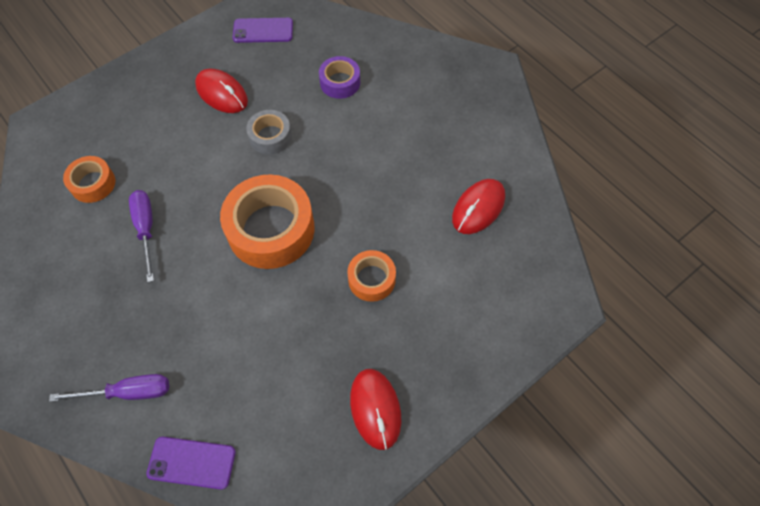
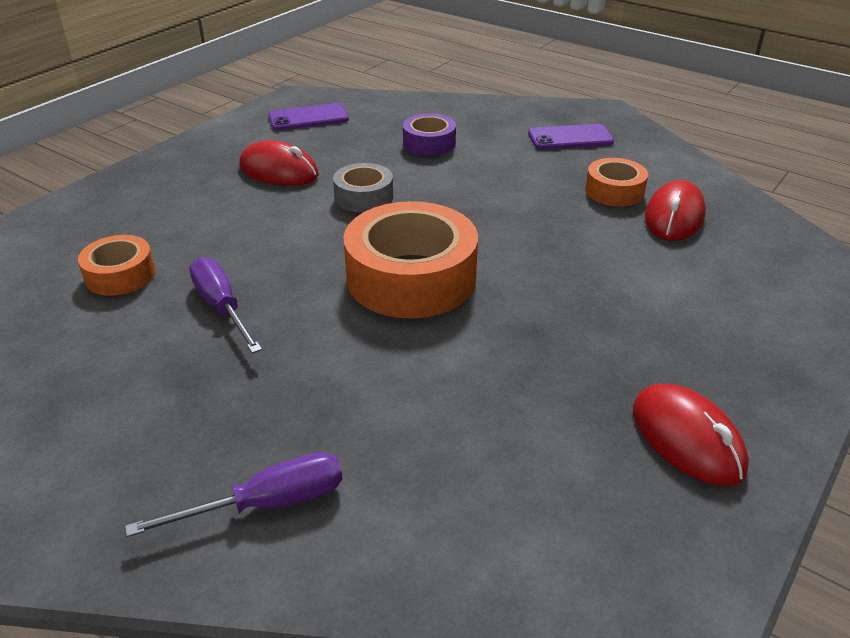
camera: 15 degrees left, 25 degrees down
purple phone [146,437,236,490] -> purple phone moved to [528,124,614,149]
orange tape [347,250,396,302] -> orange tape moved to [585,158,648,207]

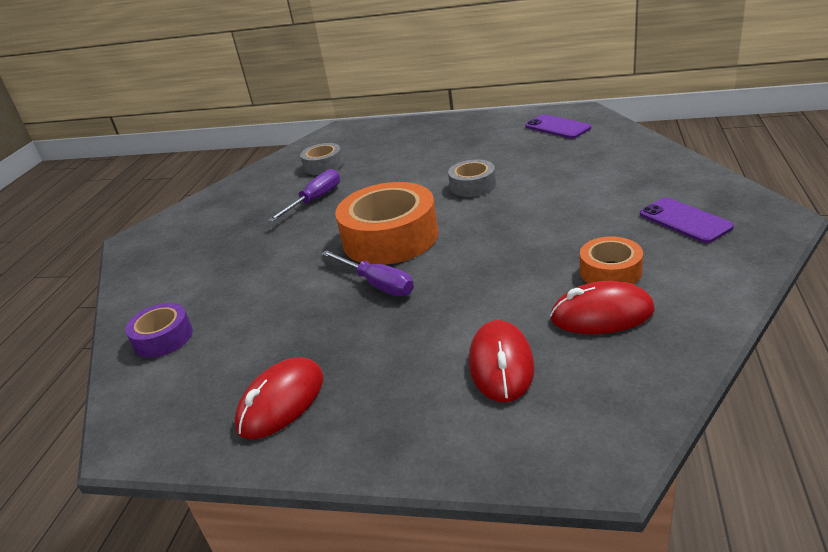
camera: 70 degrees right, 5 degrees down
orange tape [78,235,156,296] -> grey tape [300,143,343,175]
purple screwdriver [125,452,343,537] -> purple screwdriver moved to [321,250,414,297]
red mouse [239,140,319,186] -> red mouse moved to [469,320,534,402]
purple tape [403,113,456,156] -> purple tape moved to [125,303,193,358]

